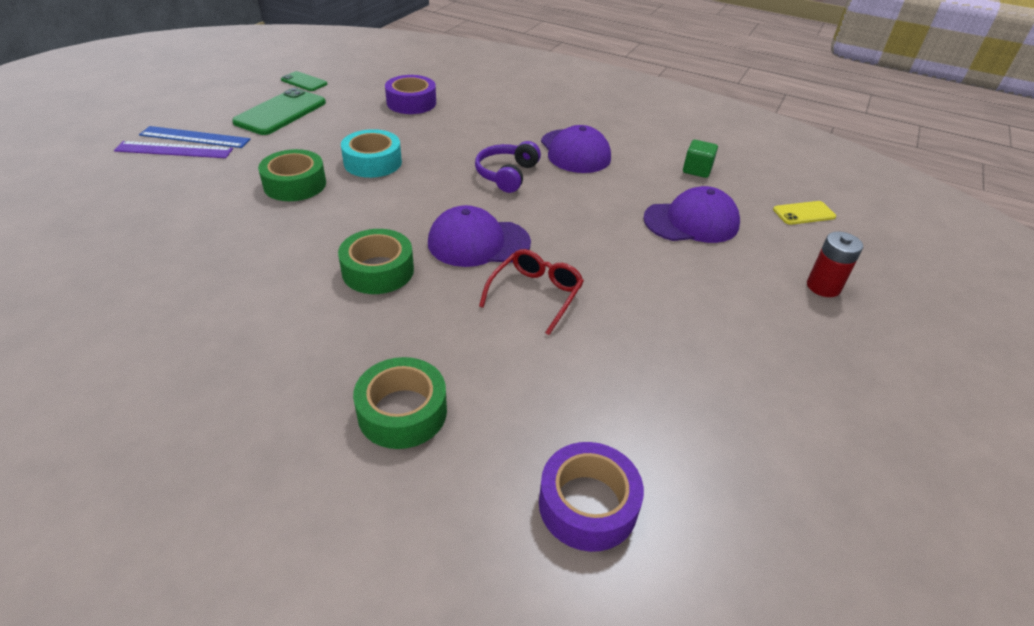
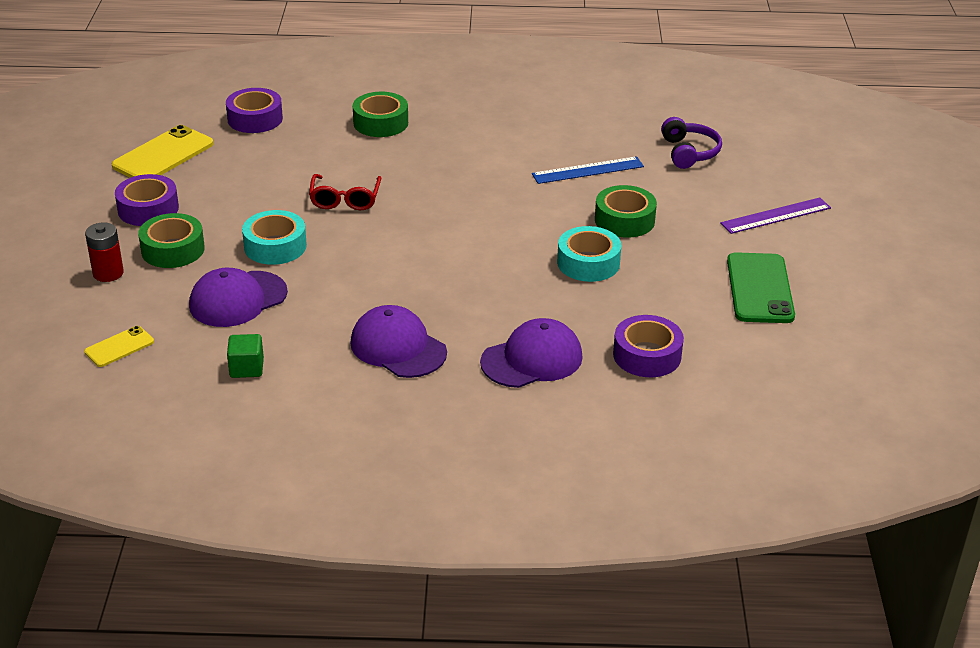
camera: 155 degrees right, 5 degrees down
blue ruler [139,126,250,148] -> blue ruler moved to [532,156,644,184]
green phone [281,71,327,91] -> none
green tape [338,229,414,294] -> green tape moved to [138,213,205,268]
purple cap [428,205,531,267] -> purple cap moved to [480,318,583,388]
purple headphones [475,141,541,193] -> purple headphones moved to [661,117,722,169]
none -> yellow phone [112,125,214,178]
none -> purple tape [115,174,179,226]
none -> turquoise tape [242,210,307,265]

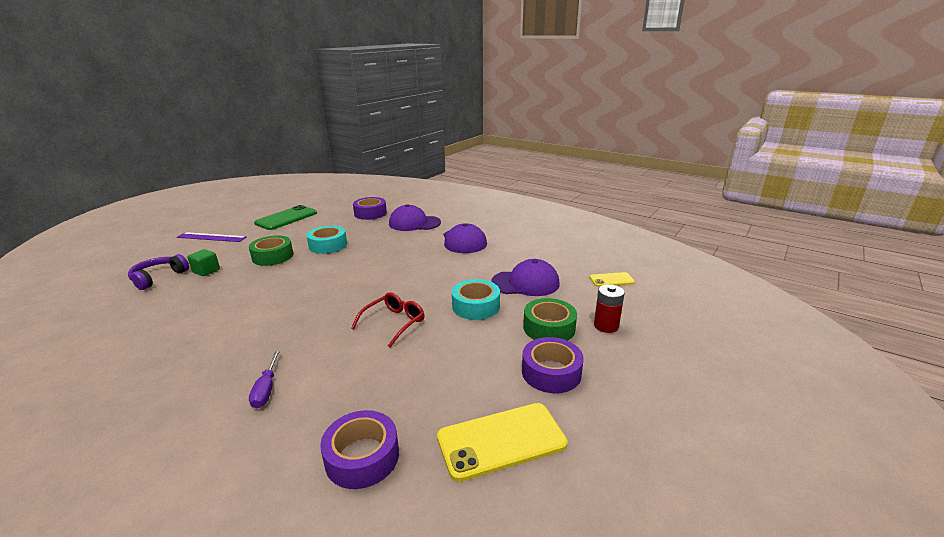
camera: 145 degrees left, 10 degrees down
green cube [227,334,264,378] -> green cube moved to [187,249,220,276]
green tape [353,92,408,137] -> purple screwdriver [249,350,280,408]
blue ruler [532,156,644,184] -> none

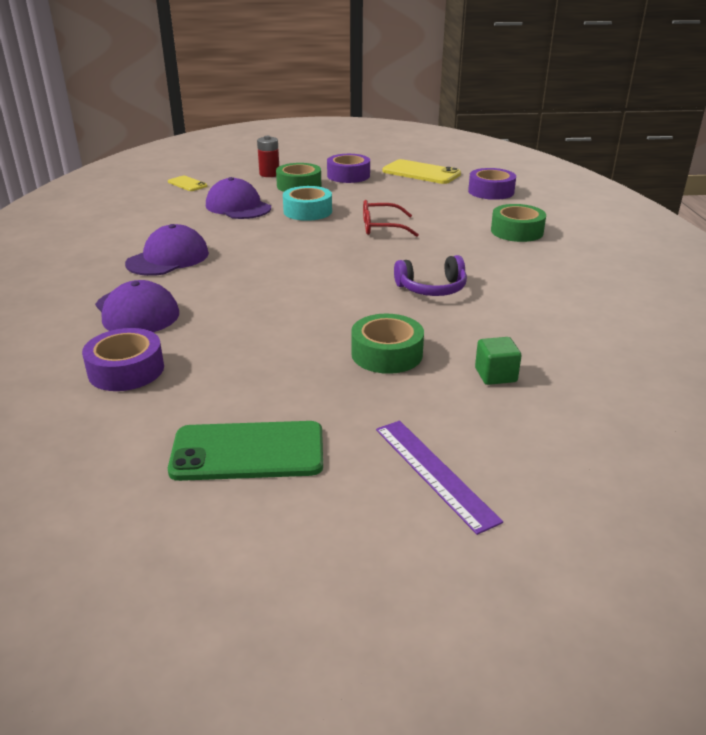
camera: 130 degrees left, 5 degrees up
purple headphones [128,254,189,290] -> purple headphones moved to [394,255,467,296]
purple screwdriver [249,350,280,408] -> green tape [491,204,546,242]
turquoise tape [306,226,347,254] -> none

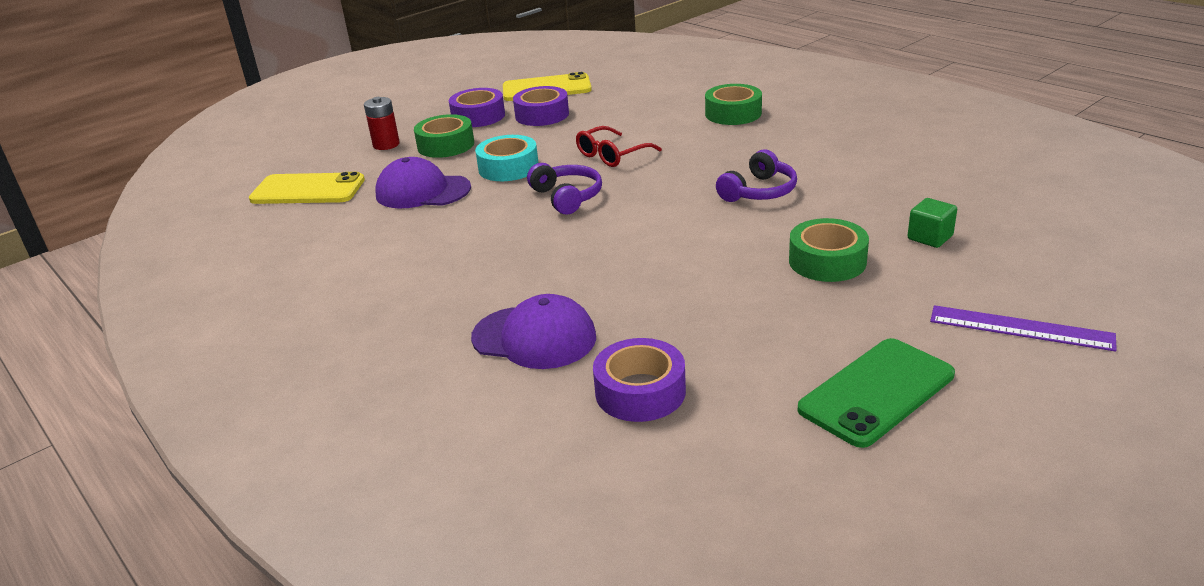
camera: 35 degrees left, 0 degrees up
purple cap [125,224,209,276] -> none
yellow phone [168,176,208,191] -> yellow phone [249,172,365,204], size x1.84
purple tape [468,168,516,200] -> purple tape moved to [513,86,569,126]
none -> purple headphones [527,163,602,215]

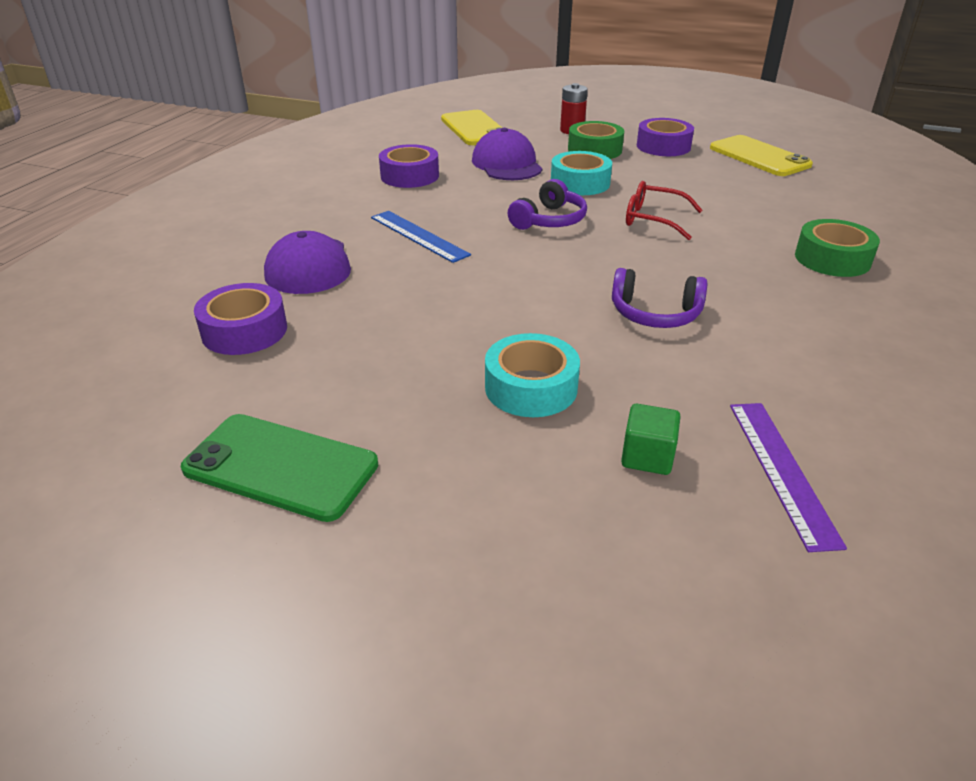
camera: 60 degrees right, 5 degrees up
purple tape [513,86,569,126] -> purple tape moved to [379,144,439,188]
green tape [789,218,869,282] -> turquoise tape [485,333,580,417]
purple ruler [930,305,1117,351] -> purple ruler moved to [730,403,847,552]
none -> blue ruler [371,211,471,263]

